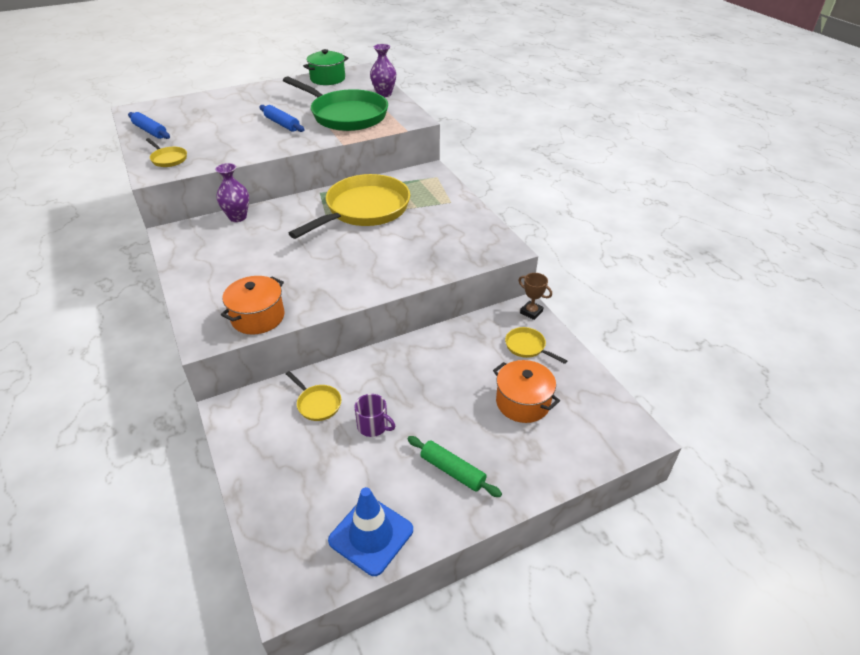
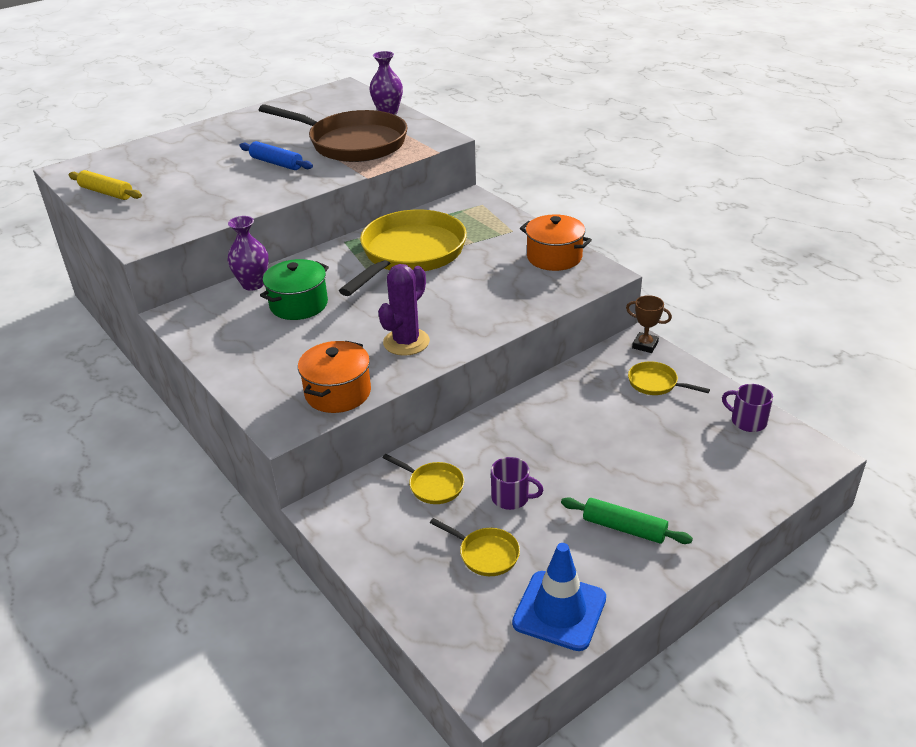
camera: 10 degrees left, 5 degrees down
blue rolling pin [128,112,170,139] -> yellow rolling pin [69,170,142,200]
yellow pan [146,138,187,167] -> yellow pan moved to [430,518,520,576]
green pan [283,76,388,131] -> brown pan [259,104,408,162]
green pot [303,49,348,85] -> green pot moved to [260,259,329,320]
orange pot [493,360,560,423] -> orange pot moved to [520,214,592,271]
none -> purple cactus [378,264,430,356]
none -> purple mug [722,384,773,432]

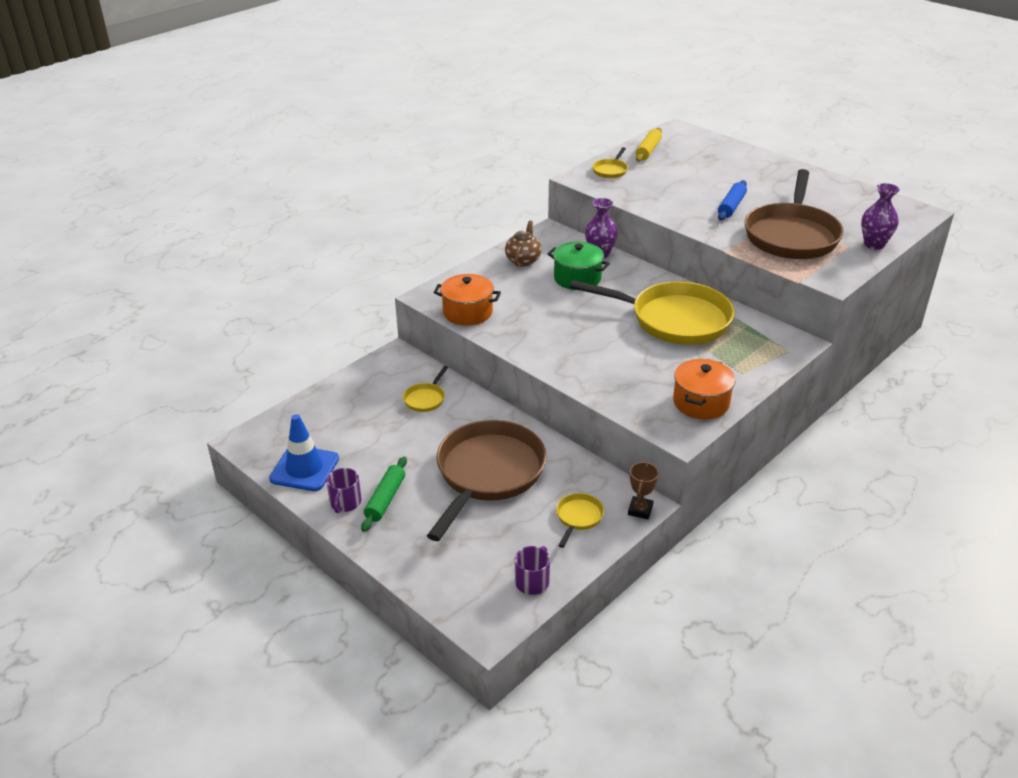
camera: 80 degrees right, 0 degrees up
purple cactus [378,264,430,356] -> none
yellow pan [430,518,520,576] -> yellow pan moved to [592,147,628,178]
purple mug [491,457,543,510] -> purple mug moved to [326,468,362,513]
none -> brown pan [427,420,547,541]
none -> brown teapot [505,221,542,267]

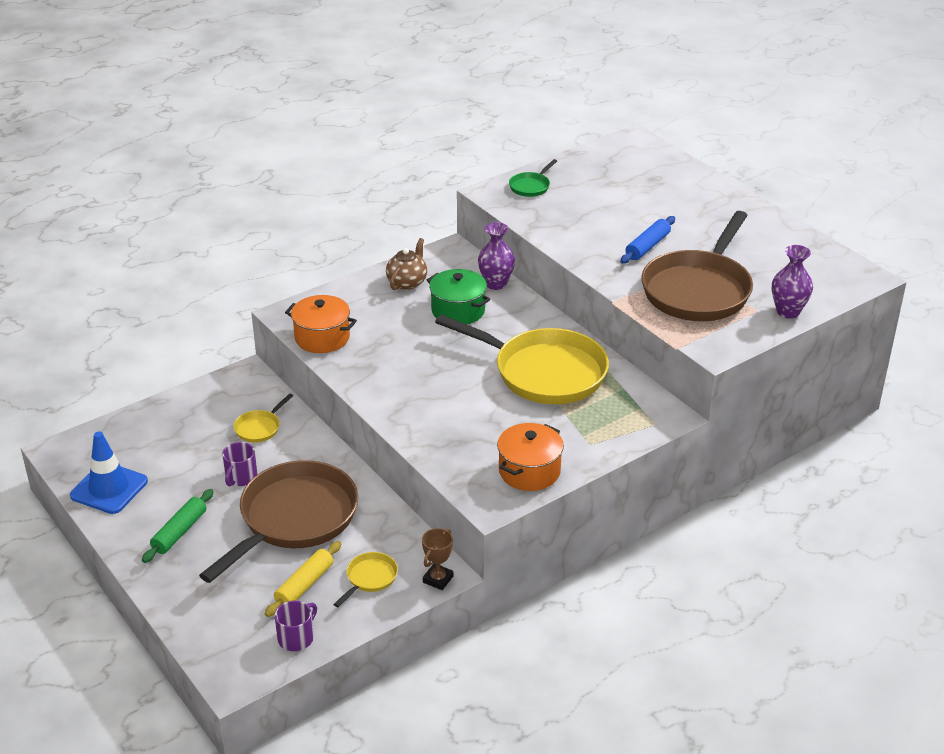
camera: 10 degrees right, 0 degrees up
purple mug [326,468,362,513] -> purple mug moved to [222,442,258,486]
yellow pan [592,147,628,178] -> green pan [509,159,557,197]
yellow rolling pin [636,127,662,162] -> yellow rolling pin moved to [265,541,341,617]

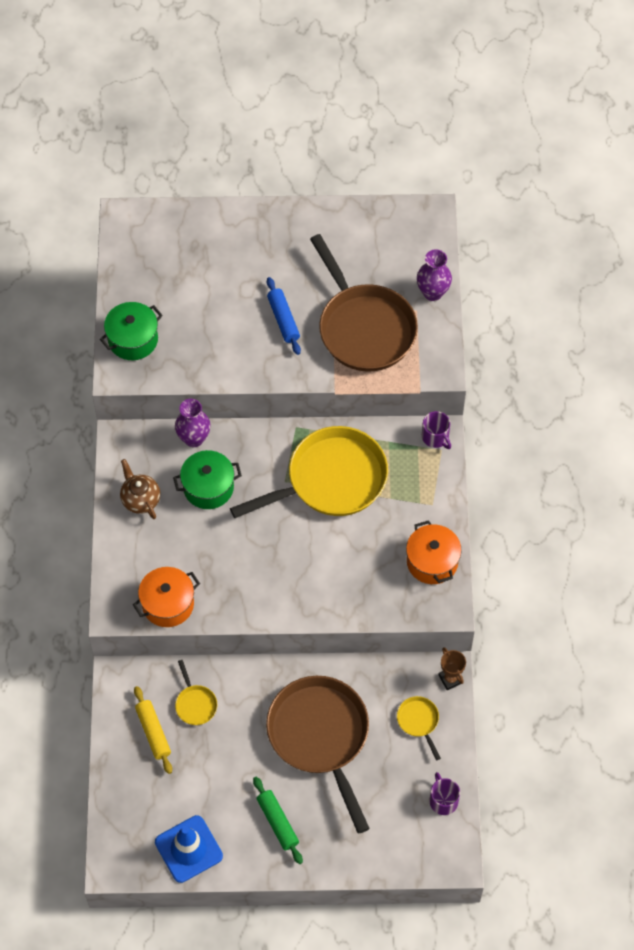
camera: 55 degrees left, 25 degrees up
purple mug [222,442,258,486] -> purple mug moved to [422,411,451,449]
yellow rolling pin [265,541,341,617] -> yellow rolling pin moved to [134,686,172,774]
green pan [509,159,557,197] -> green pot [100,302,163,360]

